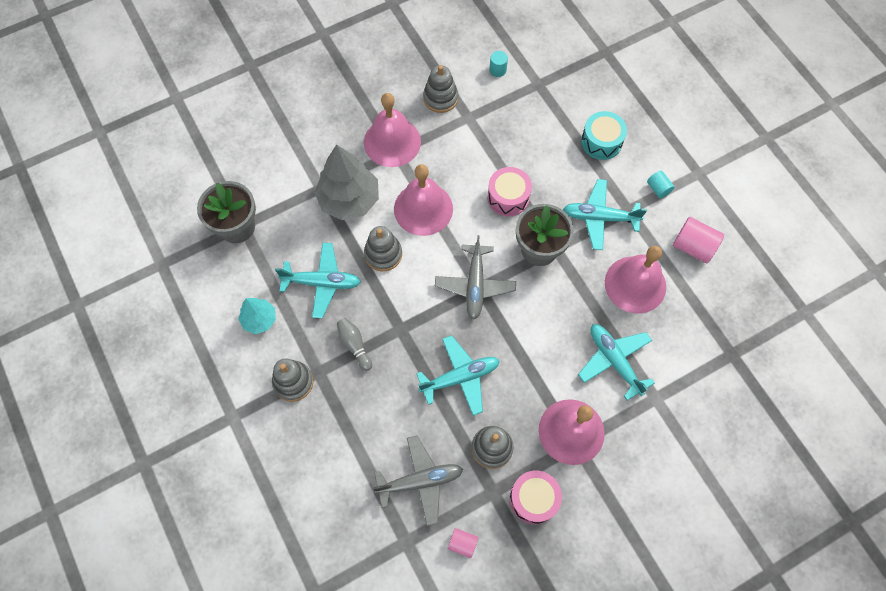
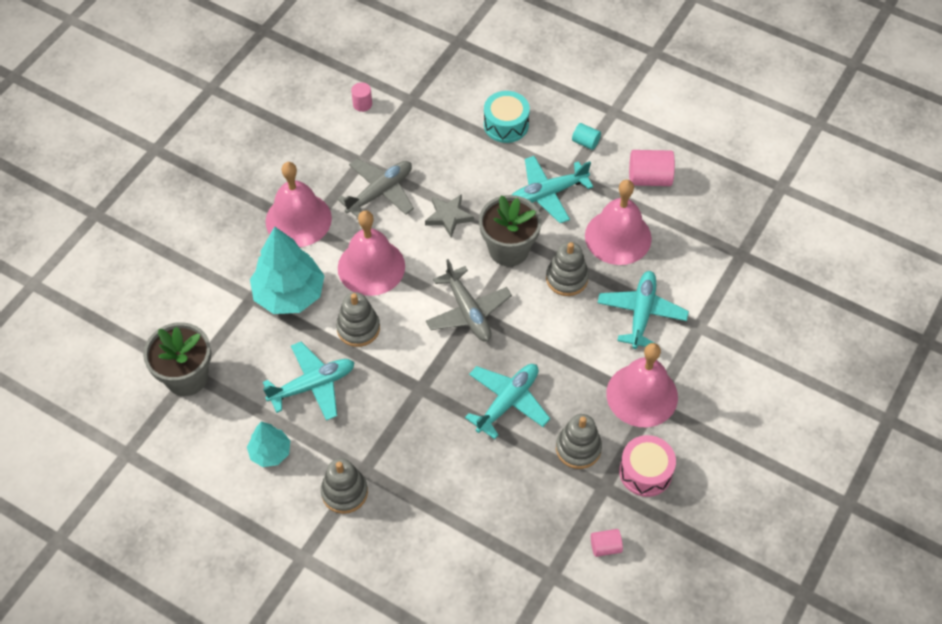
camera: 30 degrees left, 10 degrees down
grey tree [314,145,379,220] -> turquoise tree [250,226,325,314]
grey bowling pin [337,318,372,371] -> none
grey plane [373,436,463,526] -> grey plane moved to [337,159,414,218]
grey stacking toy [423,65,458,113] -> grey stacking toy moved to [546,242,589,296]
pink drum [487,167,532,216] -> grey star [425,194,474,238]
turquoise cylinder [489,51,508,77] -> pink cylinder [351,82,372,112]
turquoise plane [578,324,655,401] -> turquoise plane turned 75 degrees clockwise [597,271,689,349]

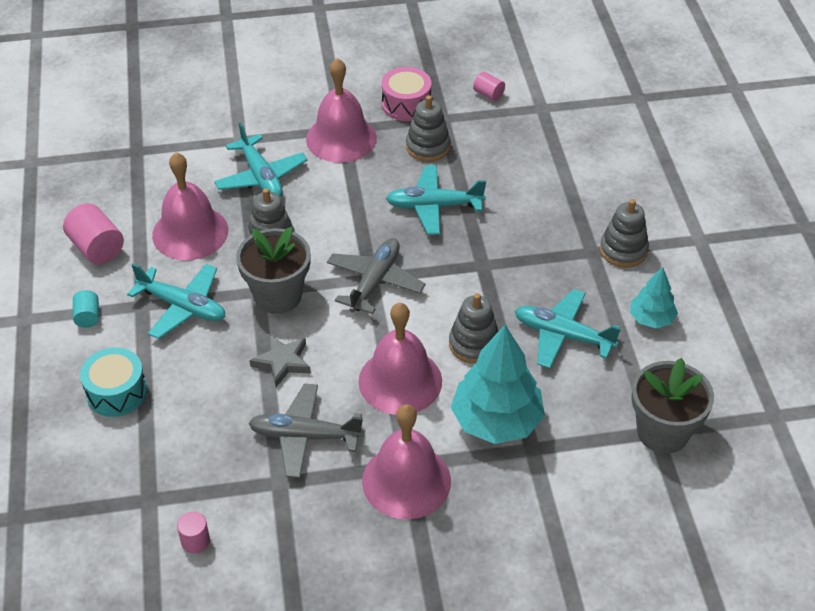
camera: 130 degrees left, 10 degrees down
turquoise plane [597,271,689,349] -> turquoise plane turned 90 degrees counterclockwise [214,122,307,198]

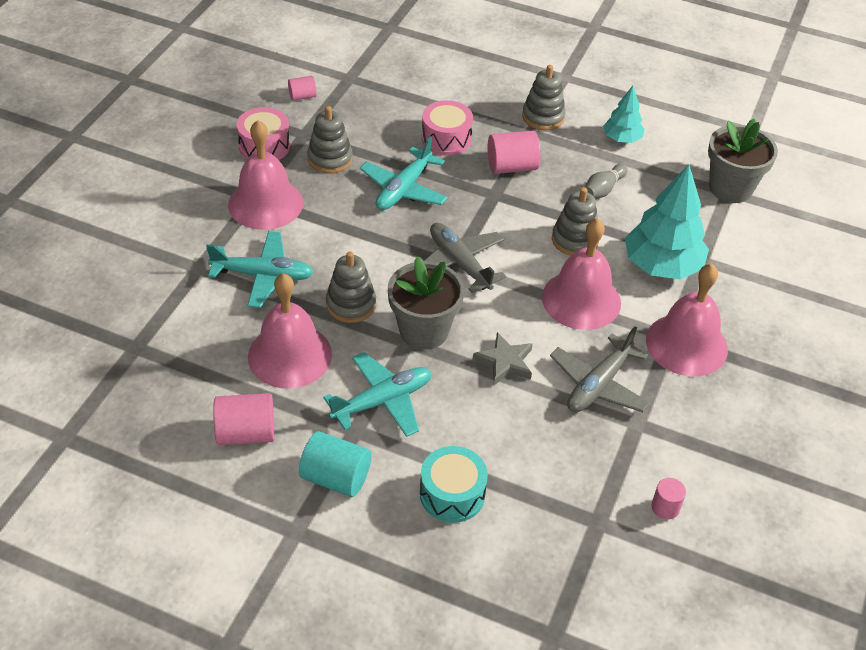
camera: 60 degrees left, 0 degrees up
turquoise cylinder [73,290,99,328] -> turquoise cylinder [299,431,371,497], size x1.75
turquoise plane [515,289,621,368] -> grey bowling pin [585,164,628,198]
none -> pink drum [422,100,473,156]
none -> pink cylinder [488,131,541,174]

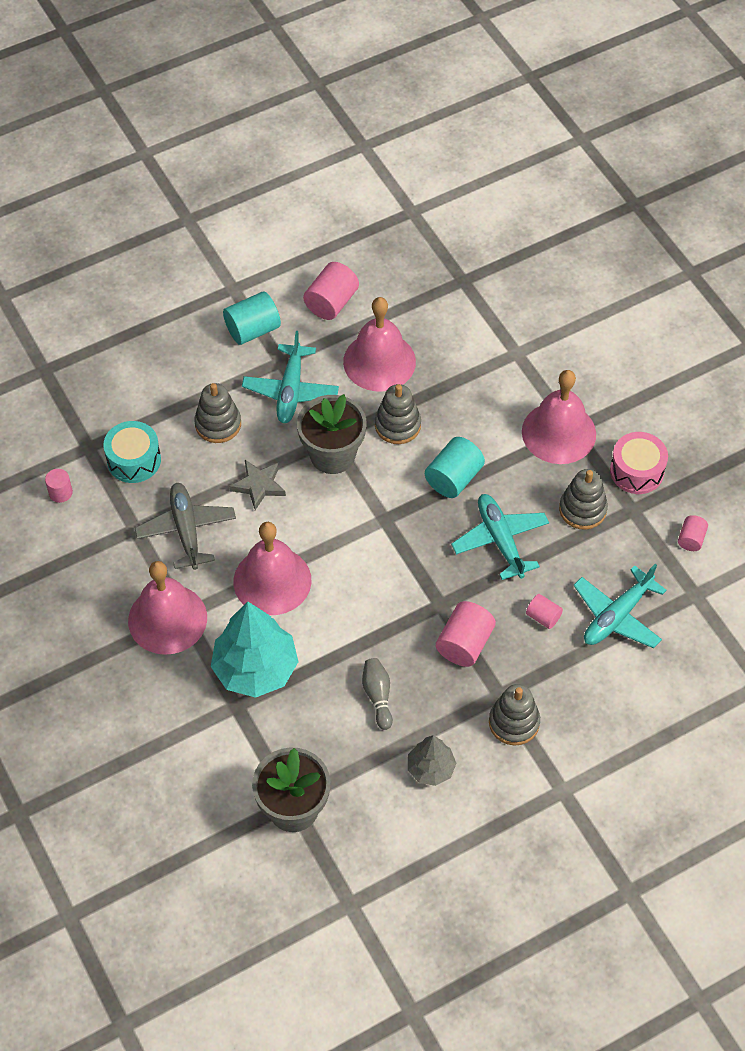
camera: 130 degrees right, 10 degrees up
turquoise plane [206,231,313,308] -> turquoise plane moved to [573,564,667,648]
turquoise drum [420,446,488,523] -> turquoise drum moved to [103,421,161,483]
pink drum [422,100,473,156] -> pink cylinder [526,594,563,629]
grey plane [424,223,506,293] -> none
grey stacking toy [552,187,599,256] -> grey stacking toy moved to [194,383,241,443]
turquoise tree [603,86,644,143] -> grey tree [408,735,456,786]
none -> turquoise cylinder [425,437,485,498]

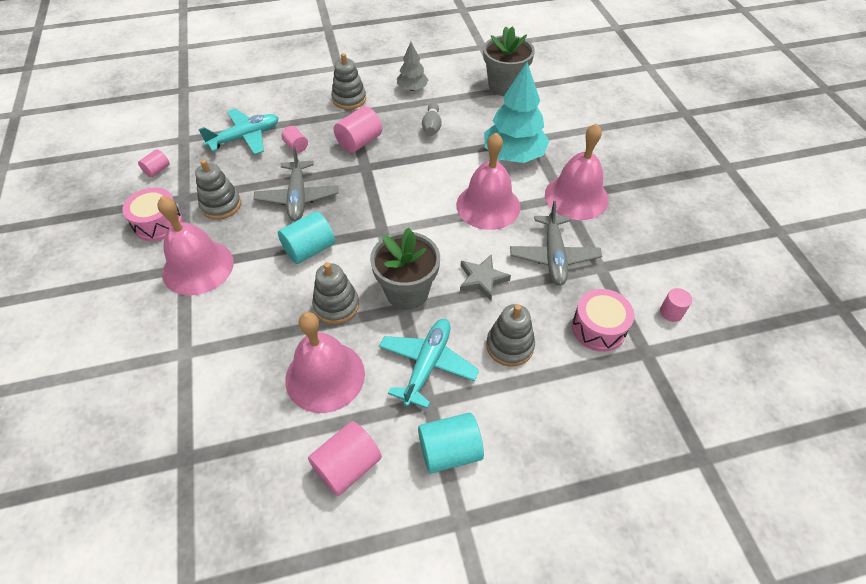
camera: 165 degrees left, 5 degrees down
turquoise drum [103,421,161,483] -> pink drum [572,289,634,352]
turquoise plane [451,494,549,580] -> grey plane [254,146,339,221]

